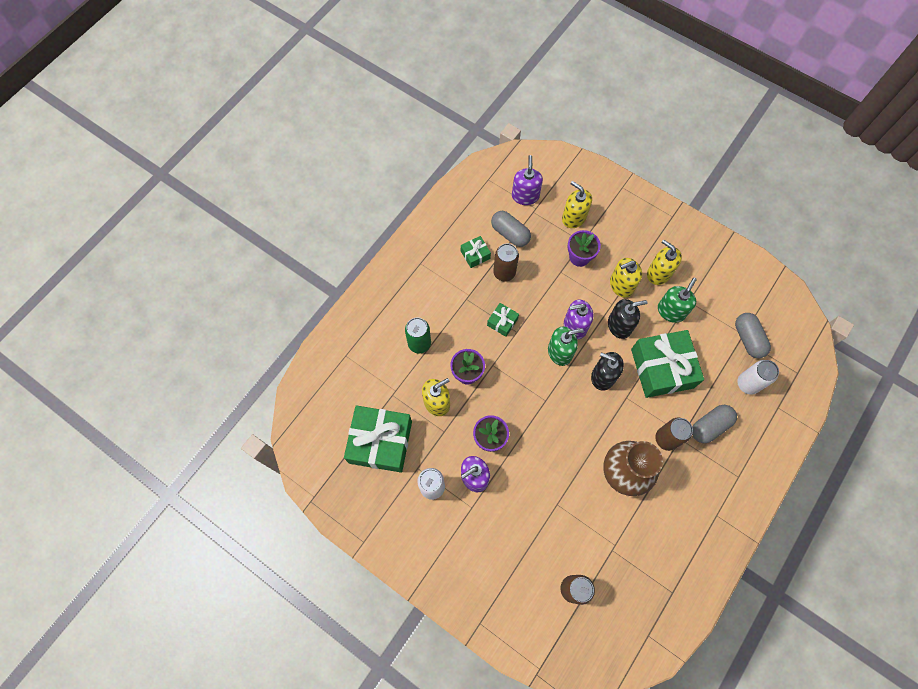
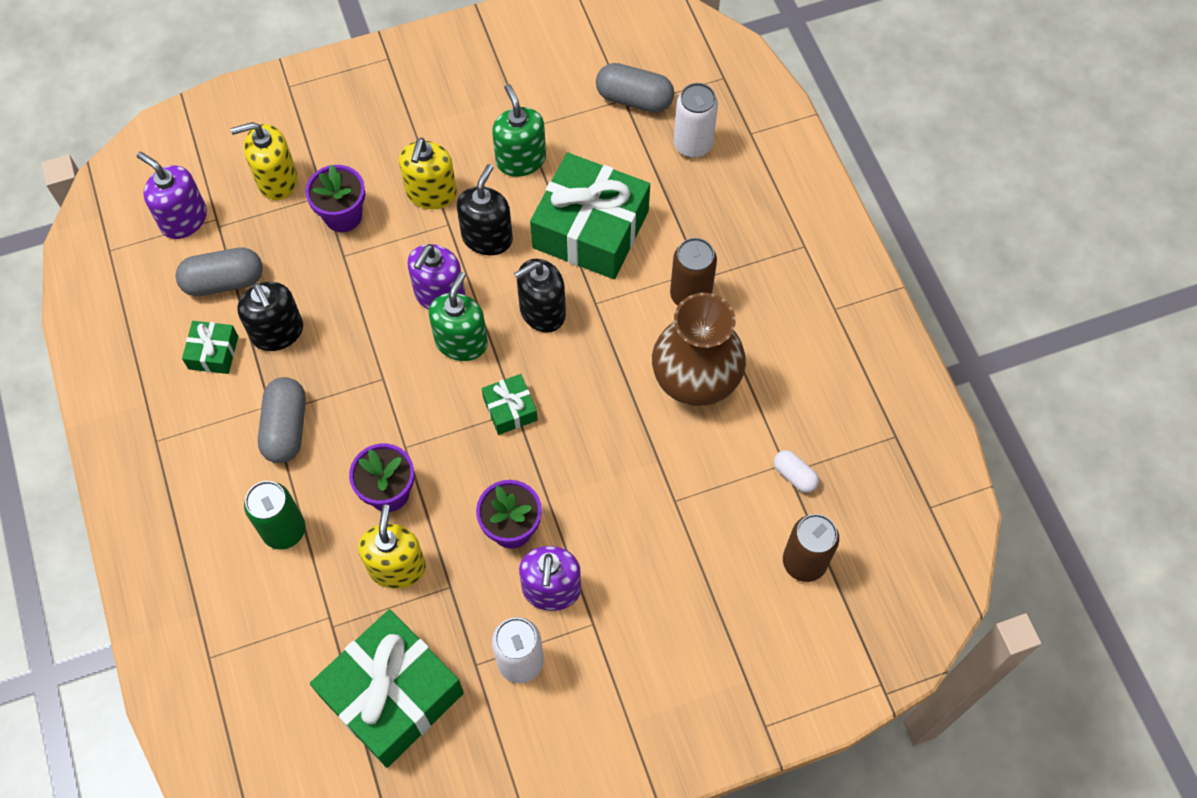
camera: 55 degrees left, 5 degrees down
green gift [487,303,519,337] -> green gift moved to [481,374,538,435]
brown can [493,243,519,282] -> black soap dispenser [238,282,303,351]
yellow soap dispenser [647,240,682,285] -> none
grey capsule [692,405,737,443] -> grey capsule moved to [258,377,306,463]
none -> white capsule [774,450,819,493]

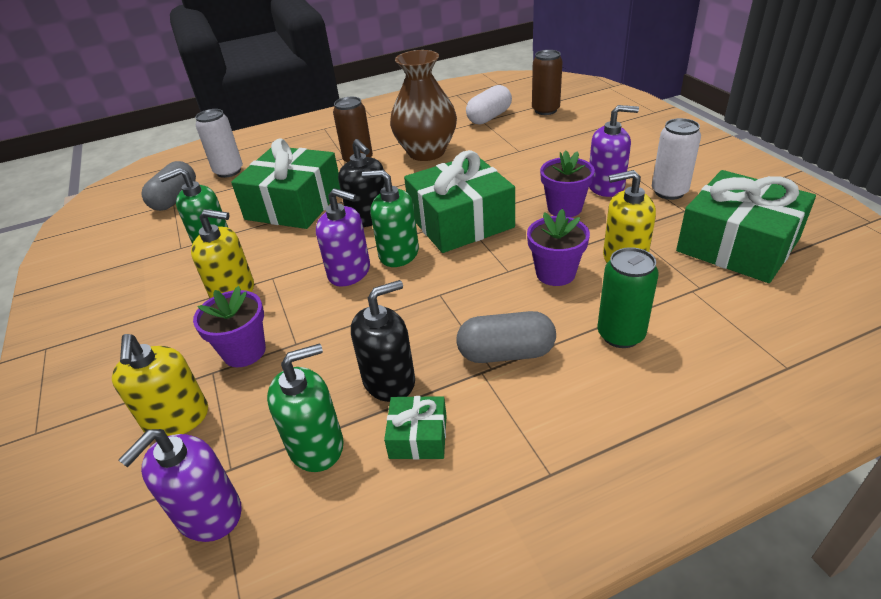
camera: 90 degrees left, 25 degrees down
grey capsule [175,247,263,296] -> green soap dispenser [267,343,344,472]
black soap dispenser [457,164,513,256] -> none
green gift [481,374,538,435] -> green gift [404,150,515,253], size x2.19
white capsule [774,450,819,493] -> white capsule [466,85,512,125], size x1.75

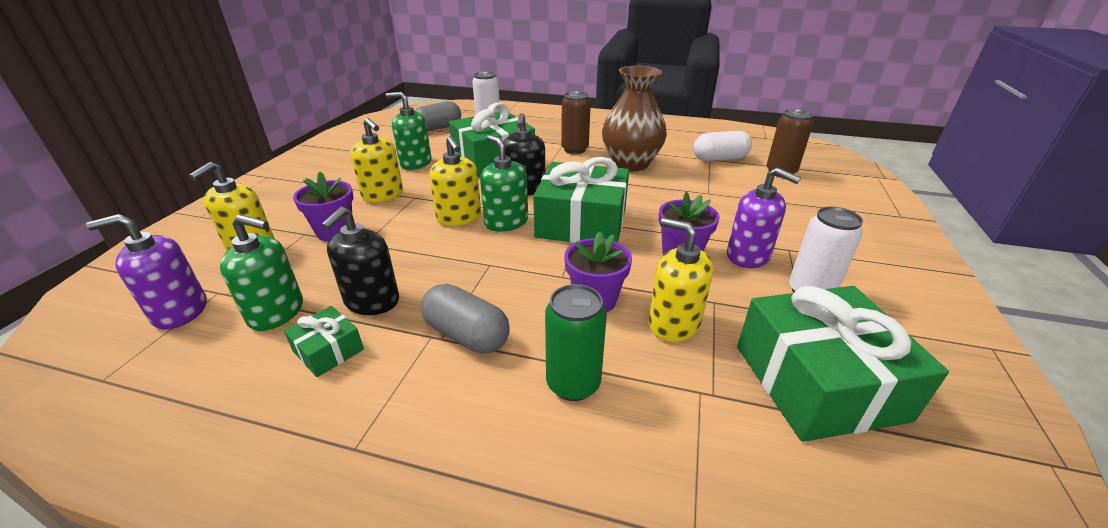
camera: 35 degrees right, 5 degrees down
purple soap dispenser [316,188,370,287] -> yellow soap dispenser [429,136,481,226]
black soap dispenser [351,280,415,402] -> black soap dispenser turned 105 degrees clockwise [321,207,399,315]

